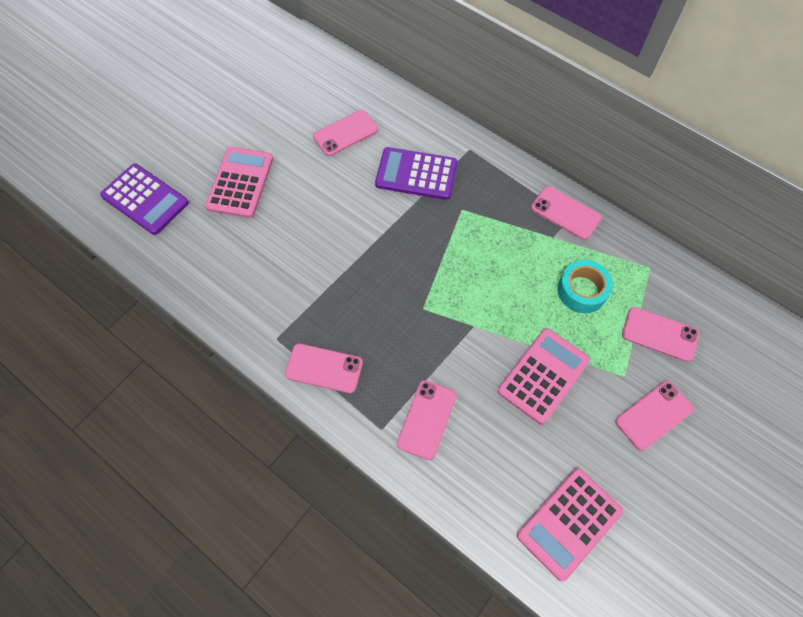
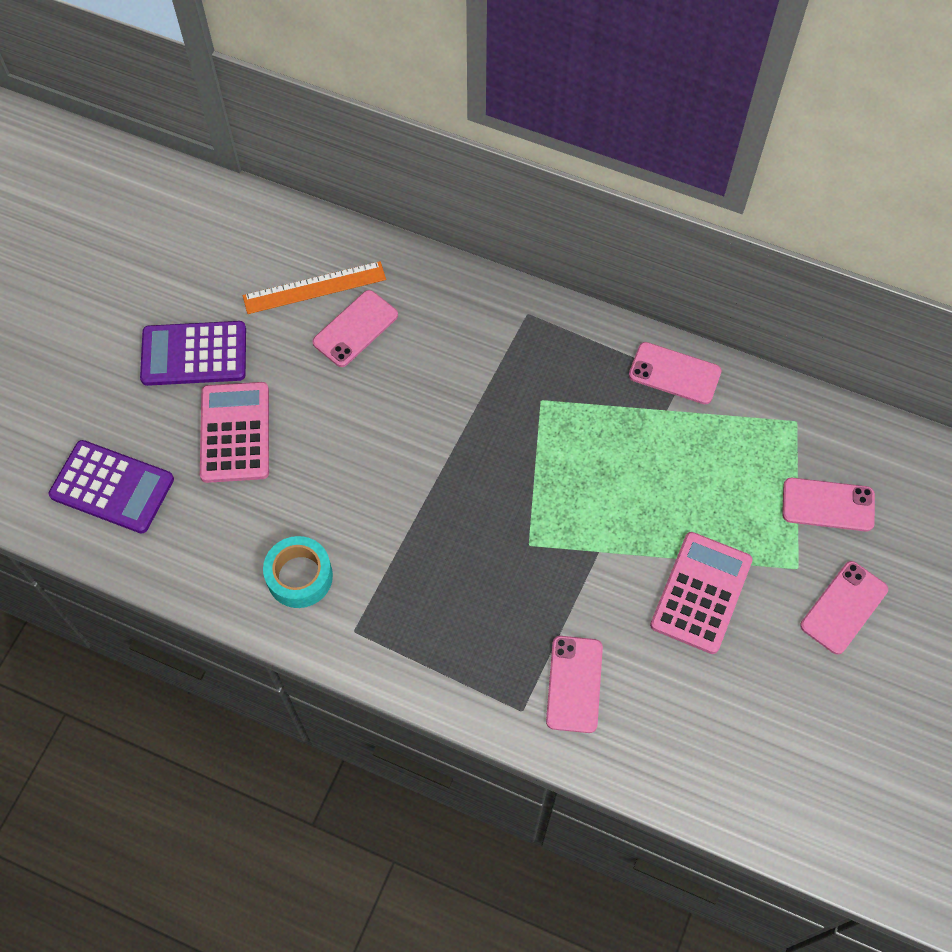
camera: 15 degrees left, 0 degrees up
pink phone [285,343,363,393] -> none
purple calculator [375,147,457,200] -> purple calculator moved to [140,321,246,386]
pink calculator [517,468,623,581] -> none
turquoise tape [557,260,613,313] -> turquoise tape moved to [263,536,333,608]
none -> orange ruler [243,261,386,314]

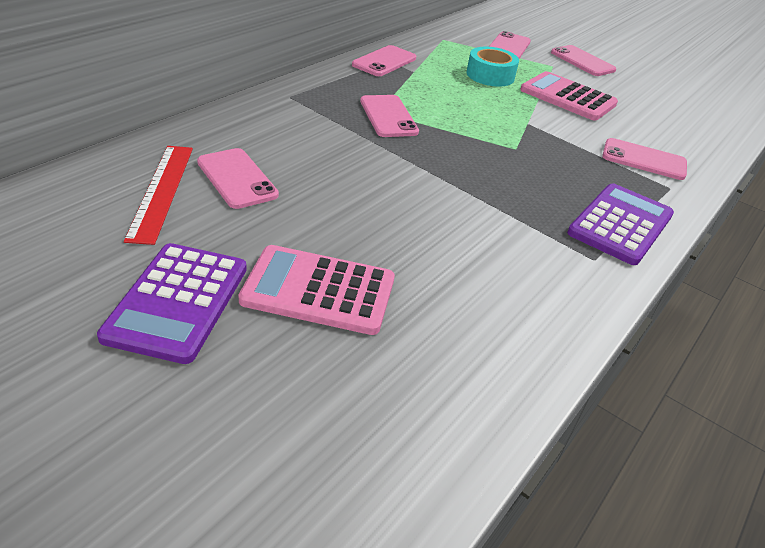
camera: 80 degrees left, 25 degrees down
purple calculator [49,440,174,534] -> purple calculator moved to [567,183,674,265]
orange ruler [243,261,386,314] -> red ruler [124,146,193,245]
turquoise tape [263,536,333,608] -> turquoise tape moved to [466,47,519,87]
none -> pink phone [360,95,419,137]

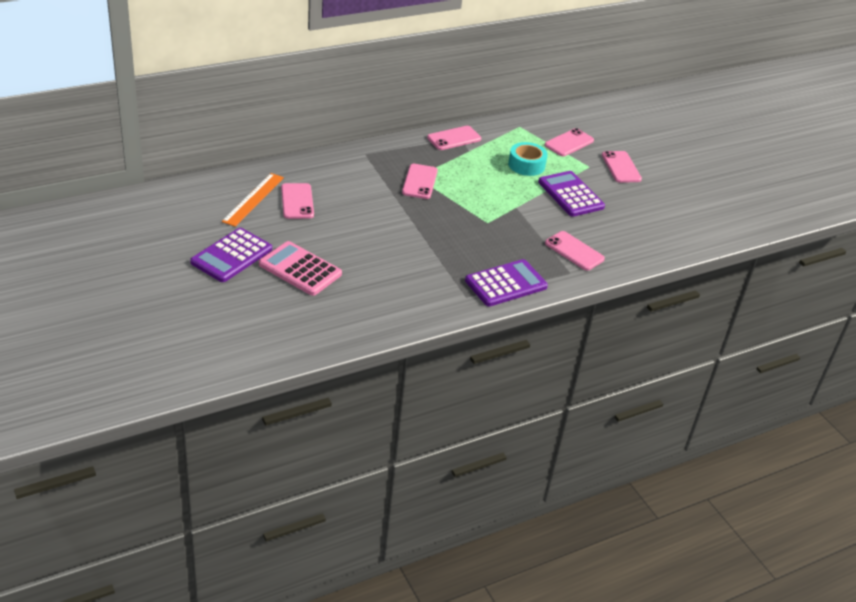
camera: 25 degrees right, 0 degrees up
red ruler [124,146,193,245] -> orange ruler [222,173,284,227]
pink calculator [520,71,618,121] -> purple calculator [538,171,605,217]

